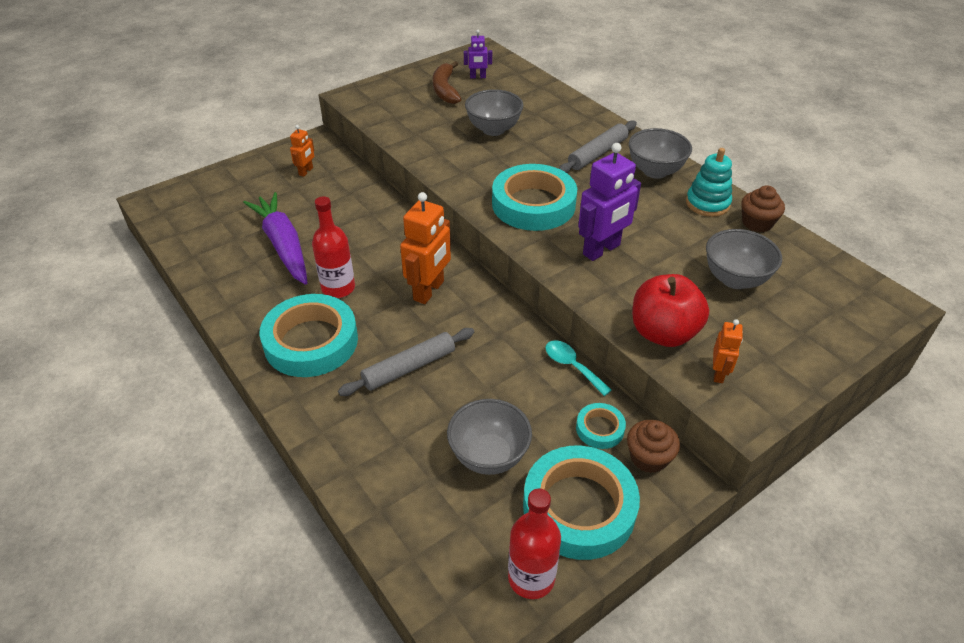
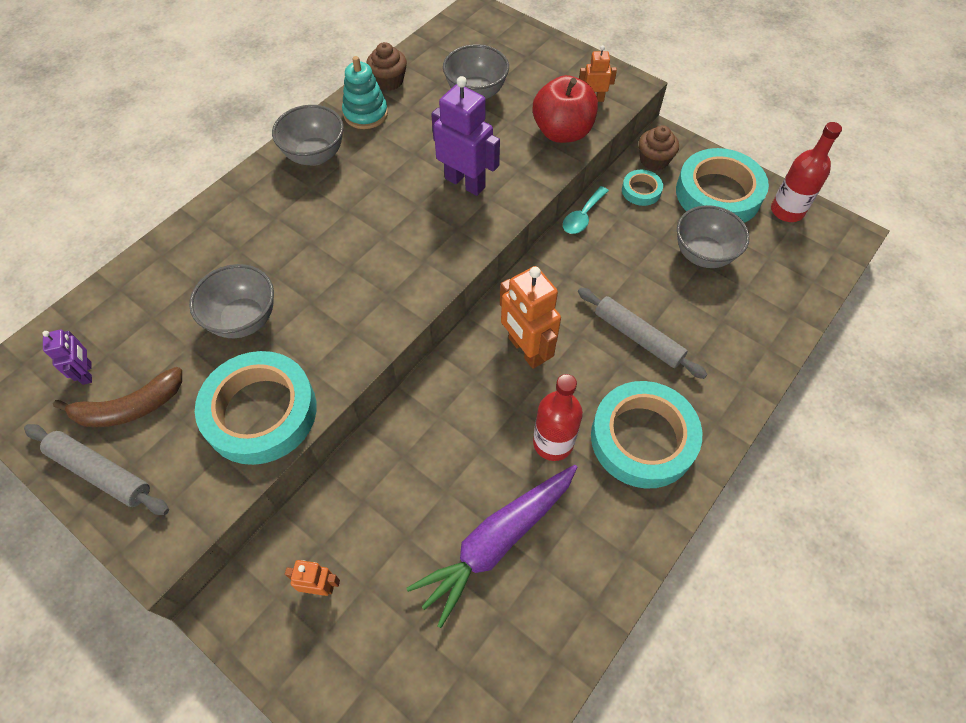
camera: 105 degrees left, 15 degrees up
orange robot [400,192,451,304] -> orange robot turned 135 degrees counterclockwise [500,266,561,369]
turquoise tape [492,164,577,231] -> turquoise tape moved to [195,351,317,465]
grey rolling pin [559,120,637,173] -> grey rolling pin moved to [24,424,169,515]

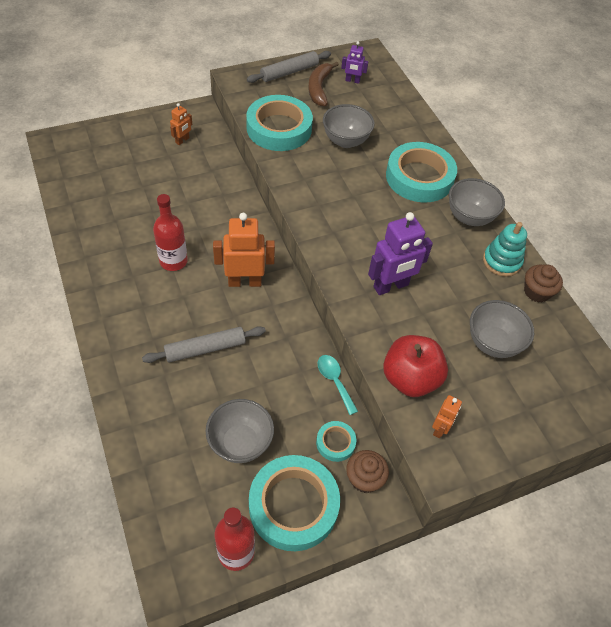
camera: 115 degrees right, 5 degrees down
purple carrot [406,465,577,628] -> none
turquoise tape [591,381,702,489] -> turquoise tape moved to [386,142,457,203]

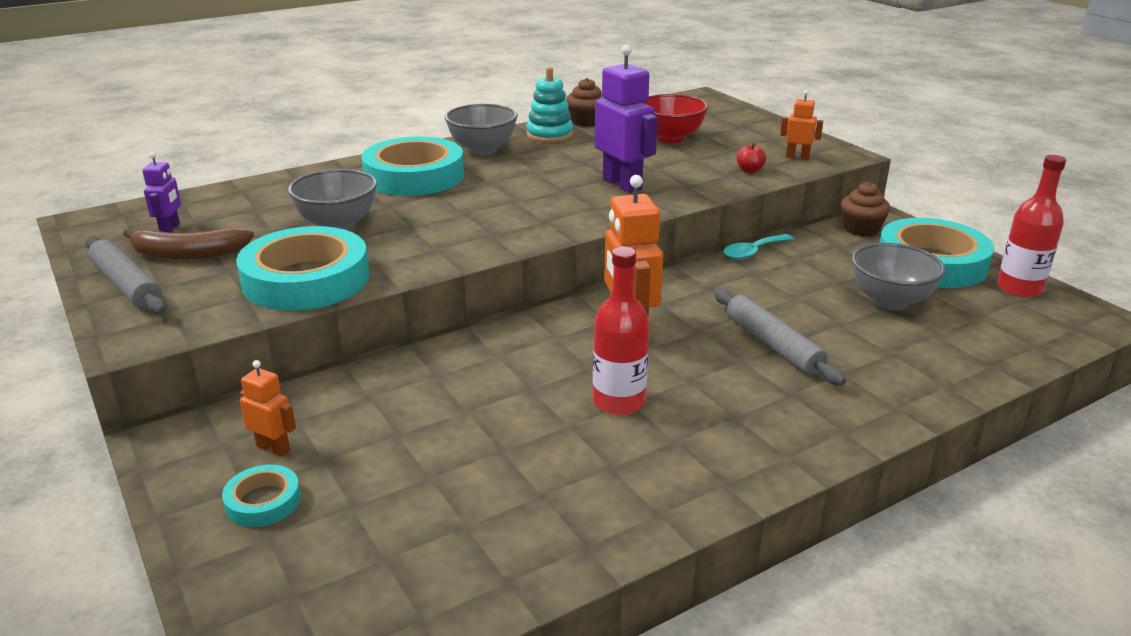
camera: 95 degrees left, 25 degrees down
turquoise tape [316,421,357,462] -> turquoise tape moved to [222,465,301,527]
red apple [383,335,448,397] -> red apple [737,143,766,173], size x0.41
grey bowl [470,300,534,358] -> red bowl [643,94,708,143]

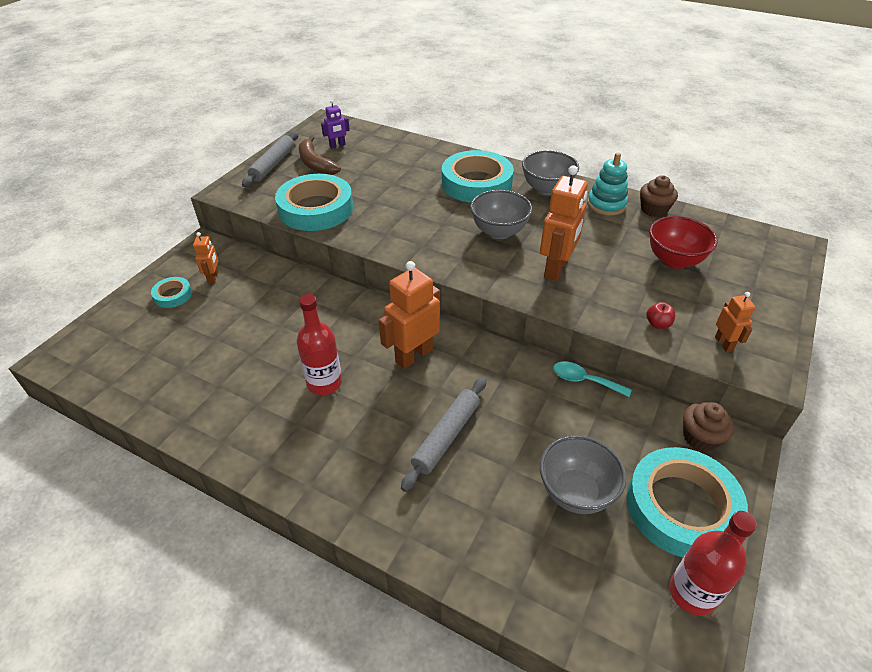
camera: 60 degrees right, 15 degrees up
grey bowl [288,169,377,230] -> grey bowl moved to [470,190,532,239]
purple robot [595,44,658,193] -> orange robot [540,165,588,281]

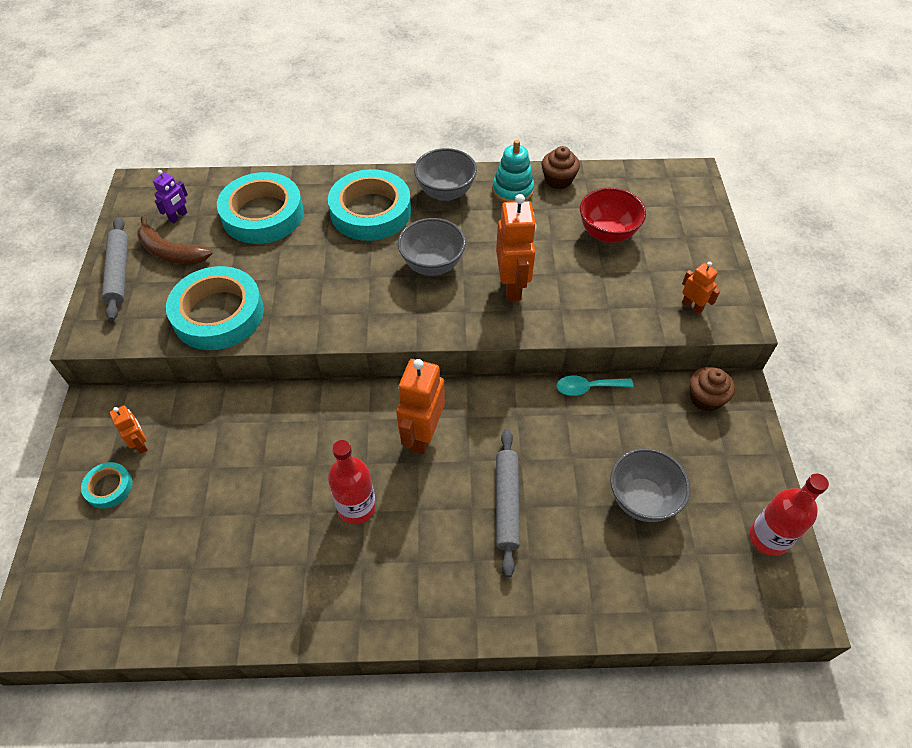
camera: 30 degrees left, 10 degrees up
turquoise tape [627,447,748,558] -> turquoise tape moved to [217,172,304,244]
red apple [646,302,675,329] -> none

